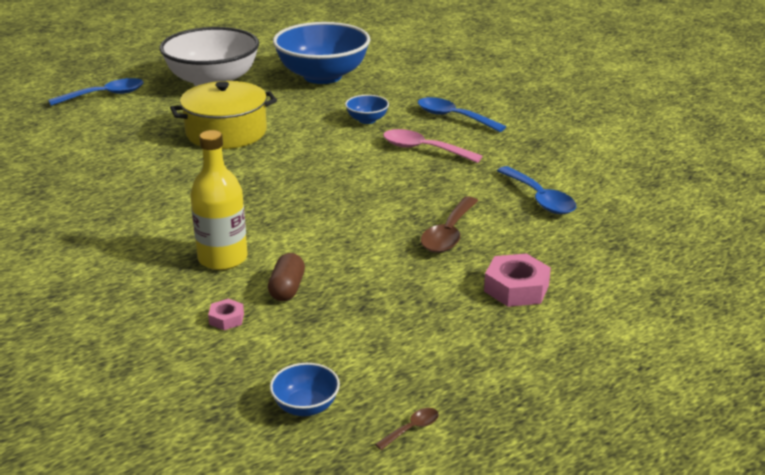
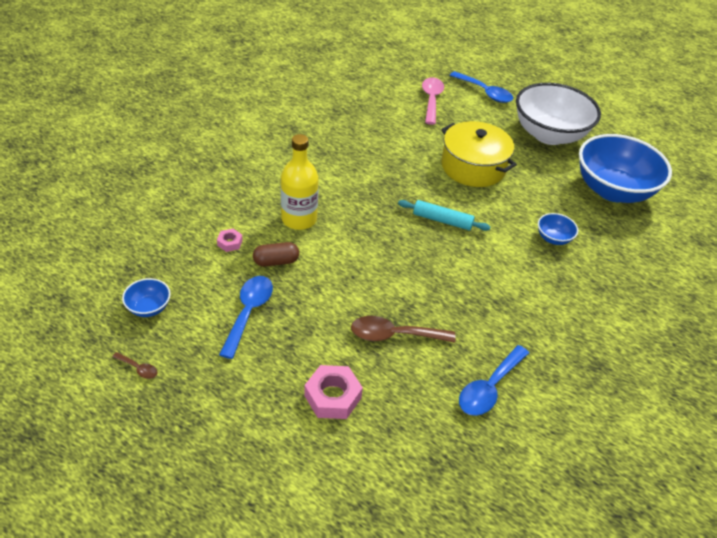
camera: 65 degrees right, 15 degrees up
pink spoon [383,129,482,163] -> pink spoon moved to [422,77,444,125]
blue spoon [418,97,506,132] -> blue spoon moved to [219,276,273,359]
none -> turquoise rolling pin [398,200,490,231]

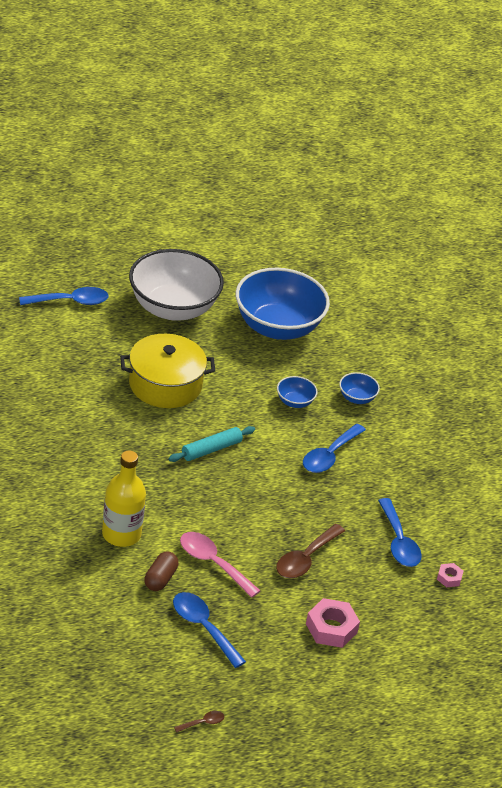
camera: 55 degrees left, 5 degrees down
blue bowl [122,278,171,317] -> blue bowl moved to [339,372,380,404]
pink nut [217,229,243,252] -> pink nut moved to [437,563,464,587]
pink spoon [422,77,444,125] -> pink spoon moved to [180,532,261,598]
none -> blue spoon [303,424,366,473]

